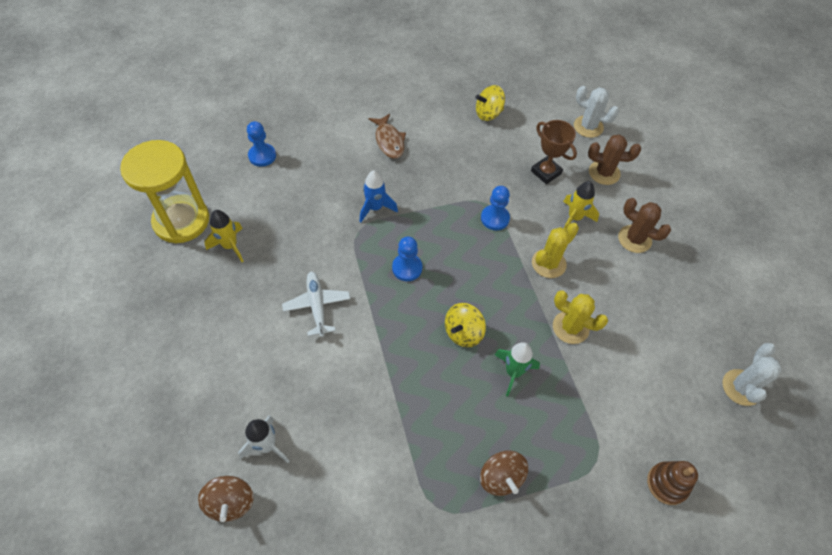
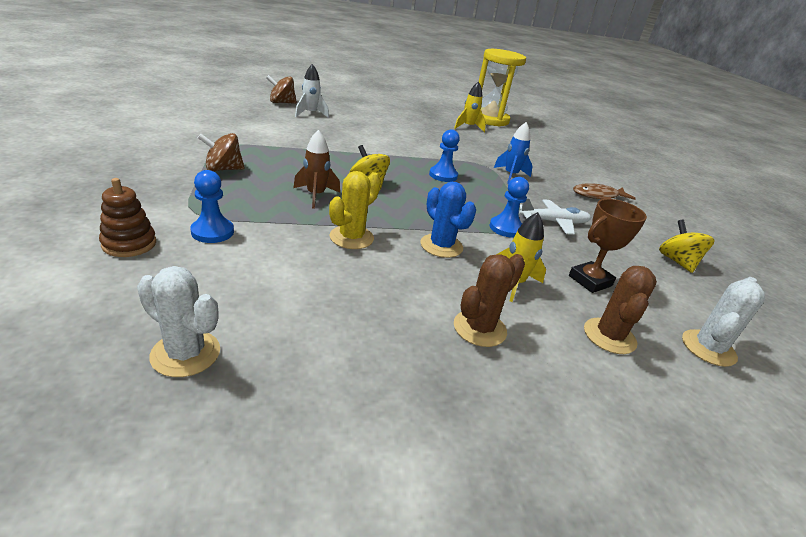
camera: 95 degrees right, 25 degrees down
blue pawn [247,121,276,167] -> blue pawn moved to [190,170,234,243]
white plane [282,271,350,337] -> white plane moved to [519,198,591,235]
green rocket [495,342,540,397] -> brown rocket [293,130,340,209]
yellow cactus [532,223,579,278] -> blue cactus [420,182,476,258]

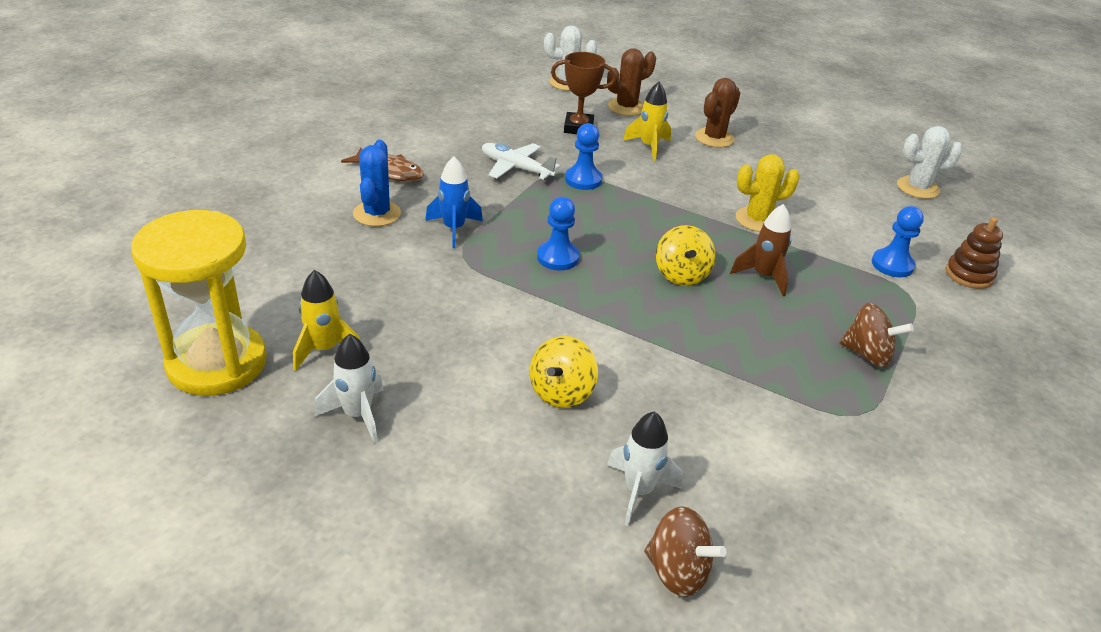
camera: 140 degrees left, 5 degrees up
white cactus [137,266,220,377] -> white cactus turned 75 degrees counterclockwise [897,126,963,199]
blue cactus [420,182,476,258] -> blue cactus moved to [353,140,401,226]
brown cactus [454,254,525,347] -> brown cactus turned 45 degrees counterclockwise [695,78,740,148]
yellow spinning top [659,220,714,273] -> yellow spinning top moved to [530,336,598,408]
none -> white rocket [315,334,384,443]

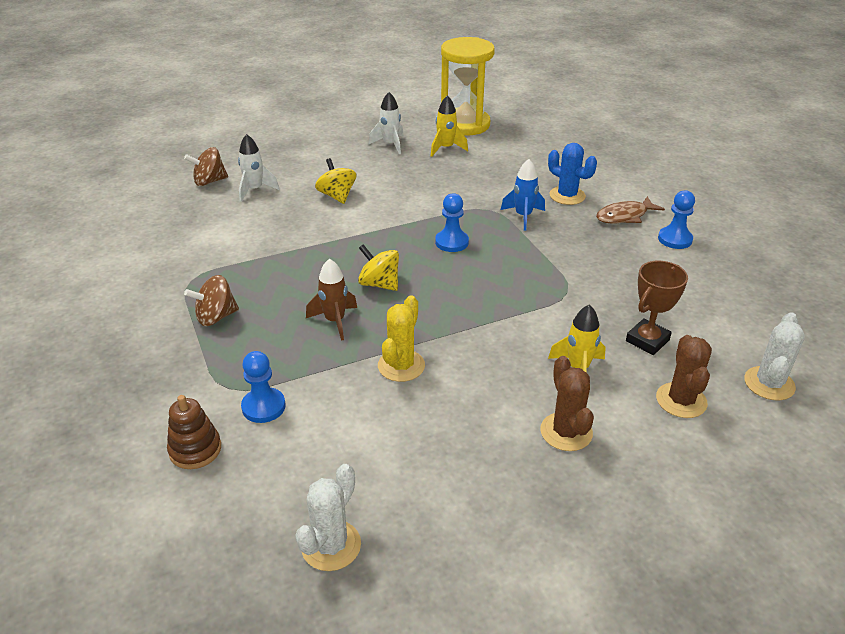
camera: 130 degrees right, 0 degrees up
white plane [482,143,561,180] -> none
blue pawn [565,123,602,190] -> blue pawn moved to [658,190,695,249]

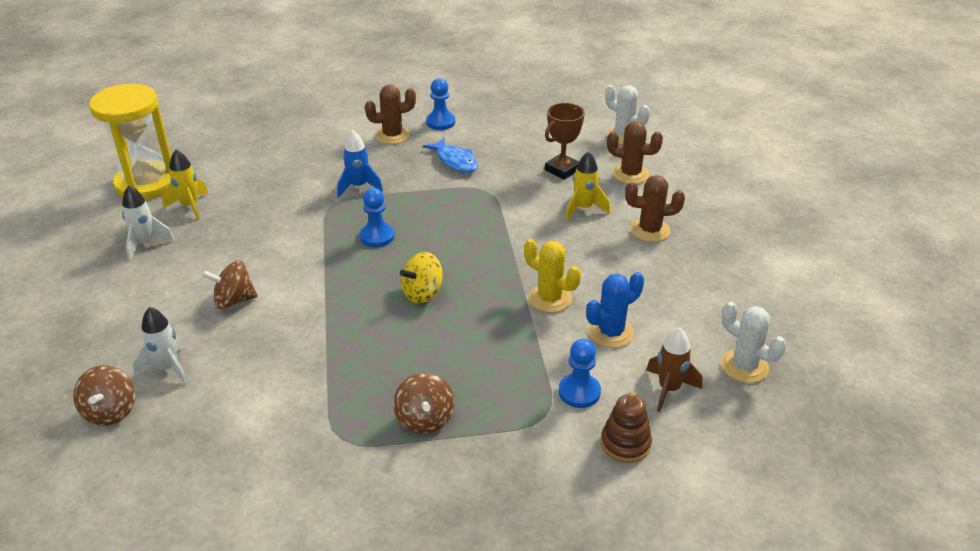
camera: 75 degrees left, 0 degrees up
brown rocket [306,258,357,341] -> brown rocket moved to [646,328,702,412]
yellow spinning top [315,158,356,204] -> brown spinning top [202,260,258,309]
blue cactus [548,143,597,205] -> blue cactus moved to [586,272,644,348]
brown fish [596,196,665,223] -> brown cactus [365,85,416,144]
brown trophy [626,261,688,355] -> brown trophy turned 75 degrees clockwise [545,103,585,180]
none -> blue fish [423,138,478,173]

